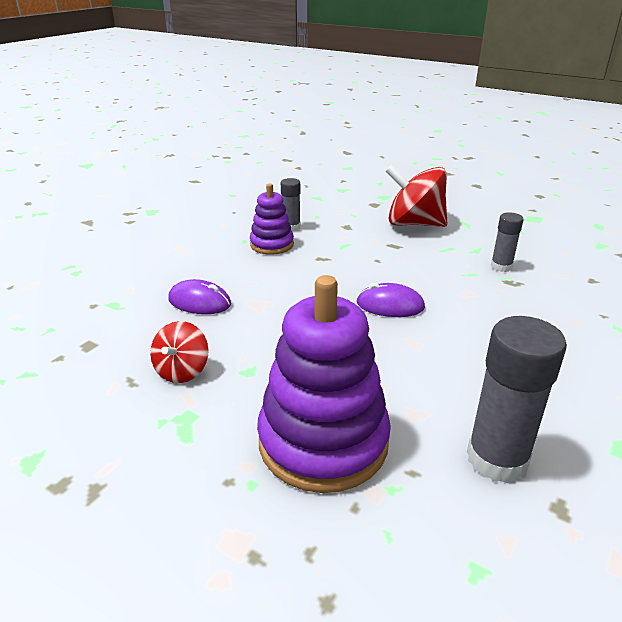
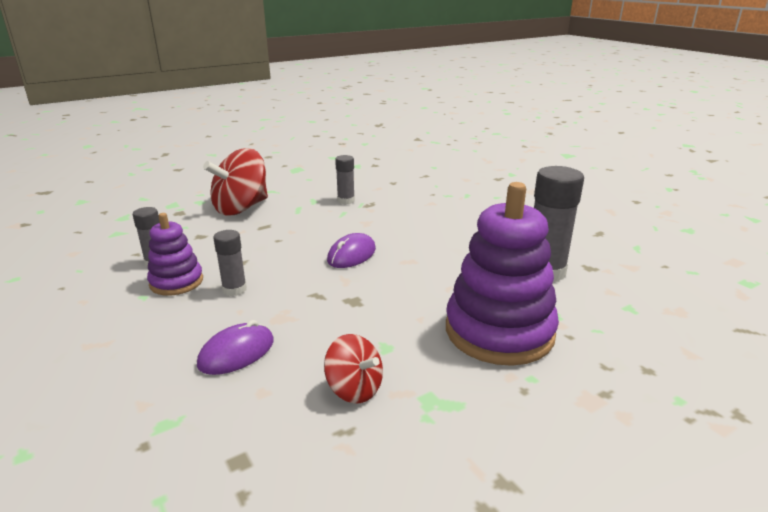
camera: 65 degrees left, 5 degrees down
none -> grey glue stick [213,230,247,296]

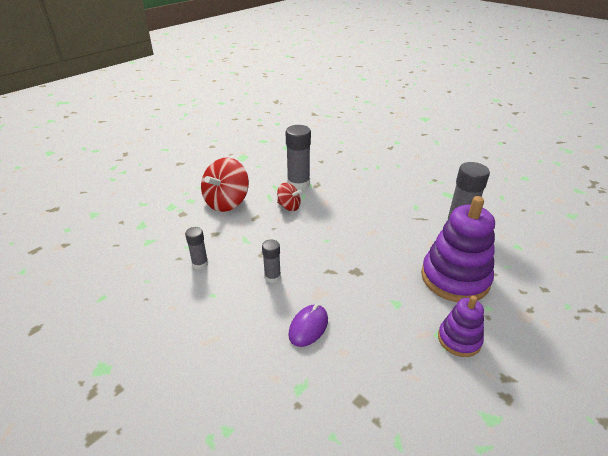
camera: 15 degrees left, 10 degrees up
purple stacking toy [147,213,203,296] -> purple stacking toy moved to [438,296,484,357]
red spinning top [324,334,383,403] -> red spinning top moved to [277,183,302,211]
purple mouse [327,233,376,268] -> none
grey glue stick [335,155,355,204] -> grey glue stick [286,125,311,190], size x1.80

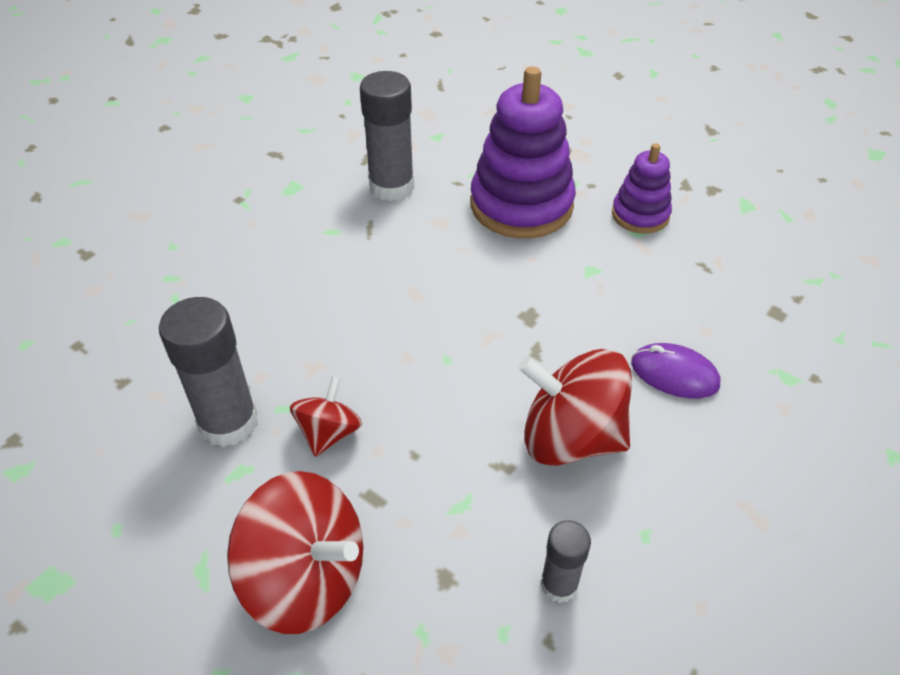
camera: 95 degrees left, 10 degrees up
grey glue stick [262,239,281,283] -> red spinning top [518,349,632,466]

